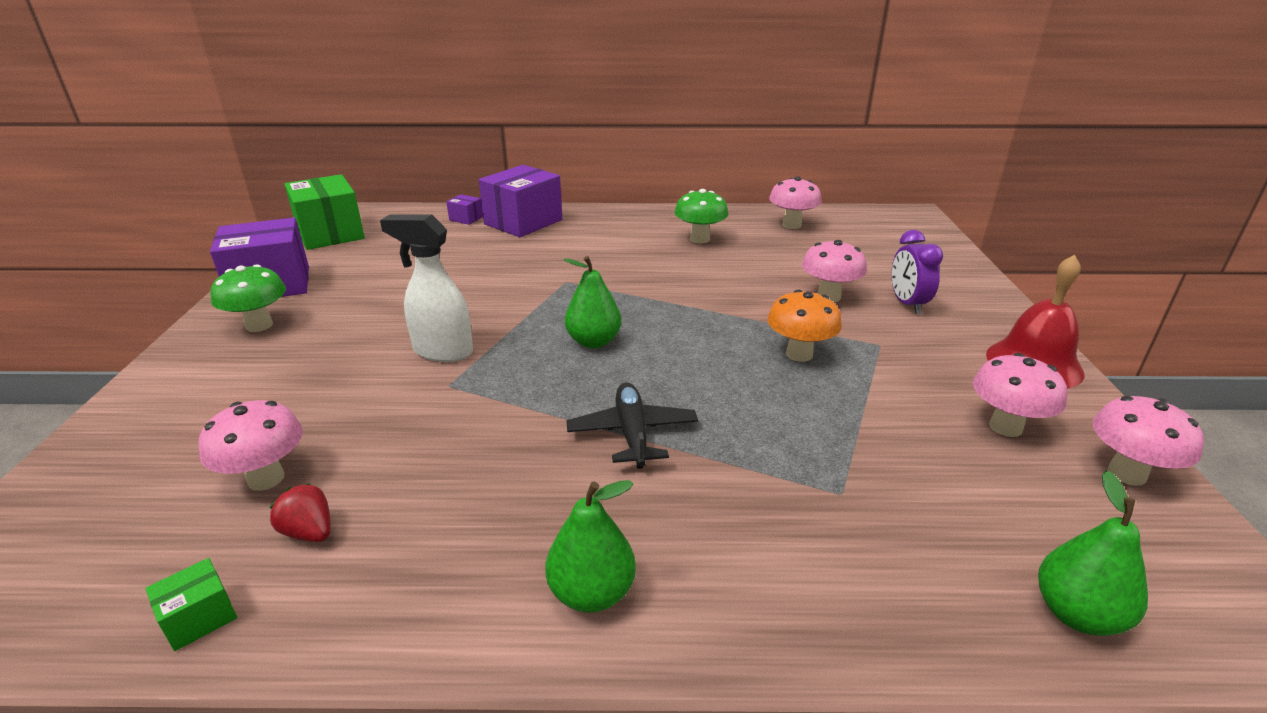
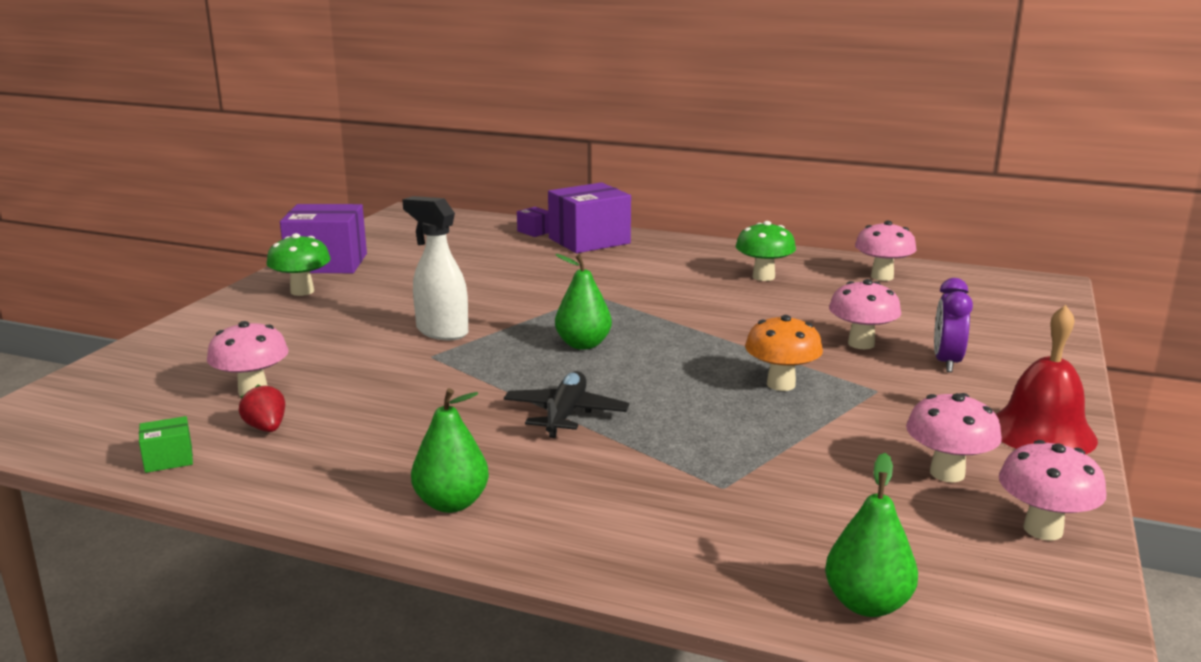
camera: 20 degrees right, 10 degrees down
green box [284,174,365,250] -> none

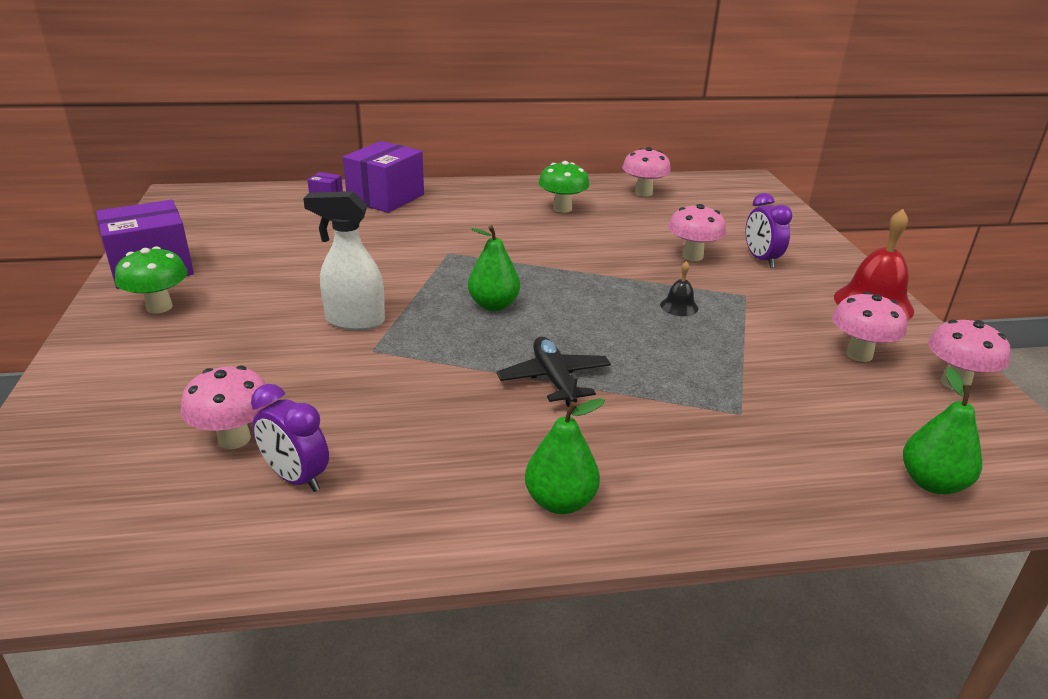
camera: 30 degrees left, 10 degrees up
green box [139,416,193,473] -> none
red strawberry [239,384,285,432] -> purple clock [251,384,329,492]
orange mushroom [745,315,823,391] -> black bell [660,261,698,316]

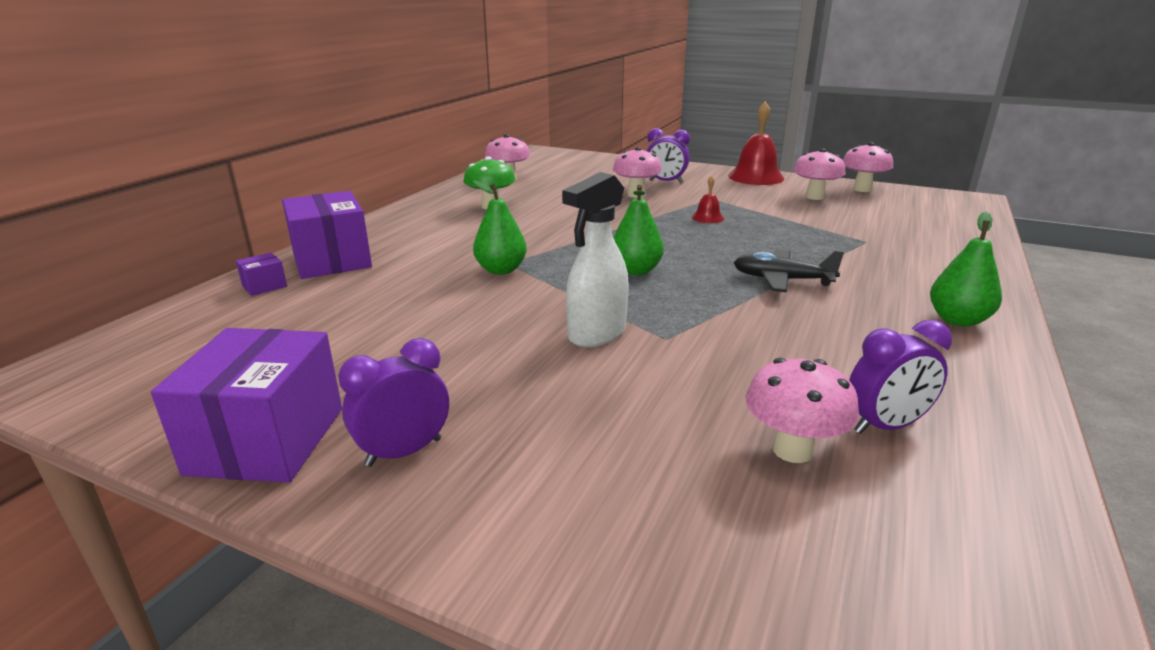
camera: 55 degrees left, 5 degrees down
green mushroom [115,246,188,313] -> purple clock [338,338,449,467]
black bell [660,261,698,316] -> red bell [692,176,724,223]
green pear [903,367,982,494] -> green pear moved to [473,180,527,275]

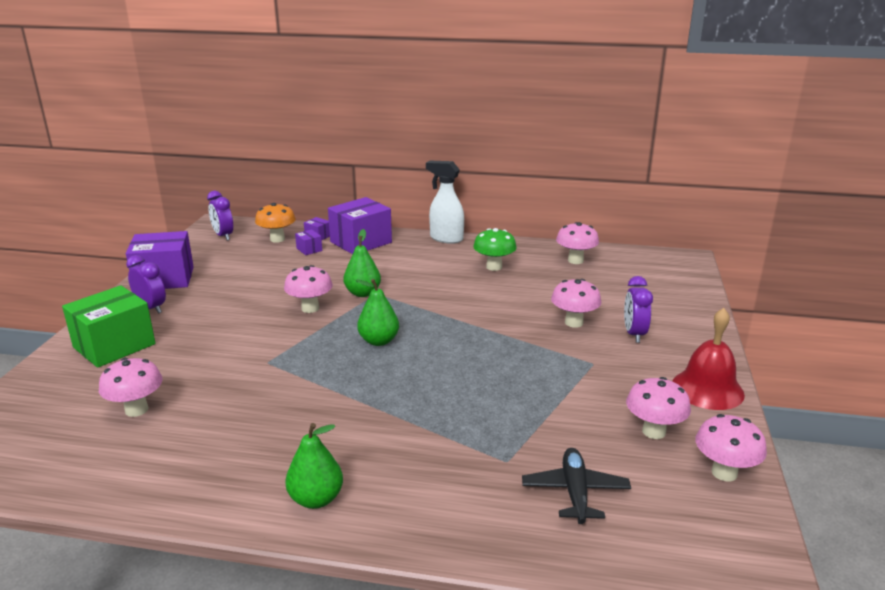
camera: 75 degrees right, 0 degrees up
white spray bottle [562,172,629,347] -> white spray bottle moved to [426,161,464,244]
red bell [692,176,724,223] -> none
black plane [733,249,844,292] -> black plane moved to [522,448,631,524]
purple clock [849,320,952,434] -> purple clock moved to [207,191,233,240]
none -> green box [62,285,156,368]
none -> orange mushroom [255,203,296,243]
none -> pink mushroom [284,265,333,313]
none -> purple box [295,230,322,255]

